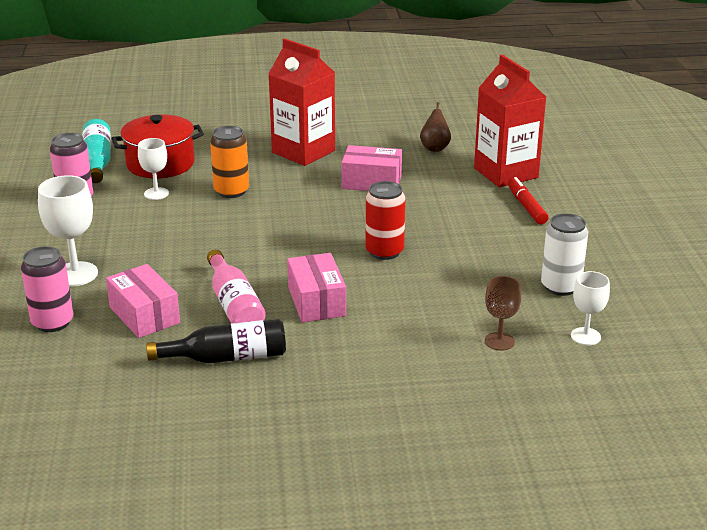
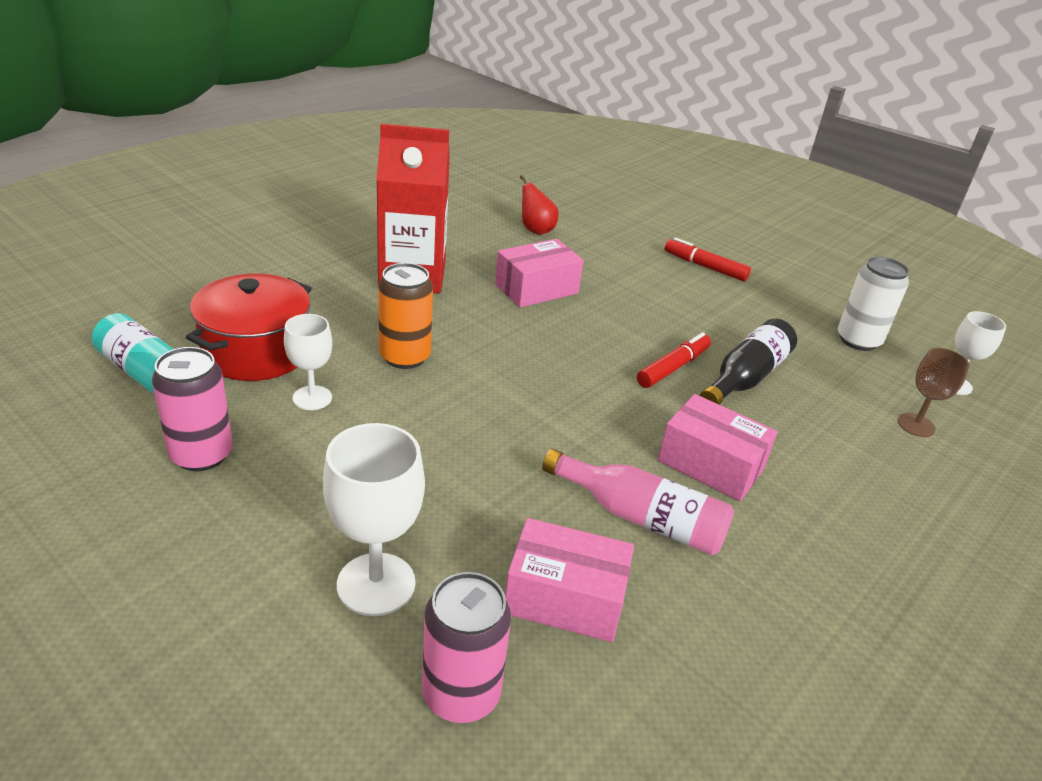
camera: 45 degrees left, 5 degrees up
black bottle [146,319,286,363] -> black bottle moved to [700,319,797,405]
red can [365,181,405,260] -> red marker [637,332,711,388]
brown pear [420,102,451,152] -> red pear [520,175,559,235]
red carton [474,55,546,187] -> none

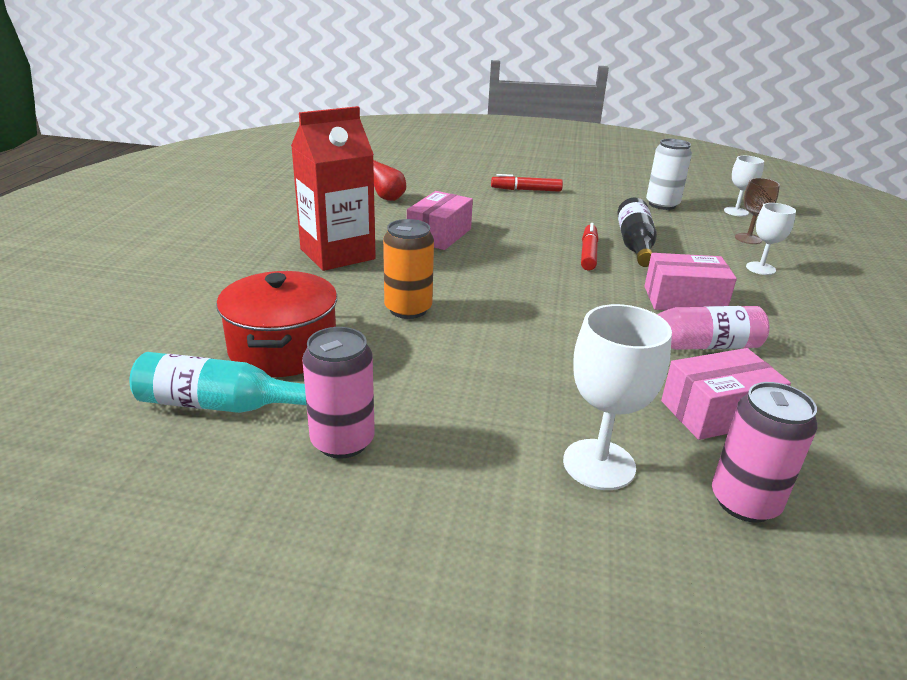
camera: 30 degrees left, 5 degrees down
white goblet [284,314,332,410] -> white goblet moved to [746,203,796,275]

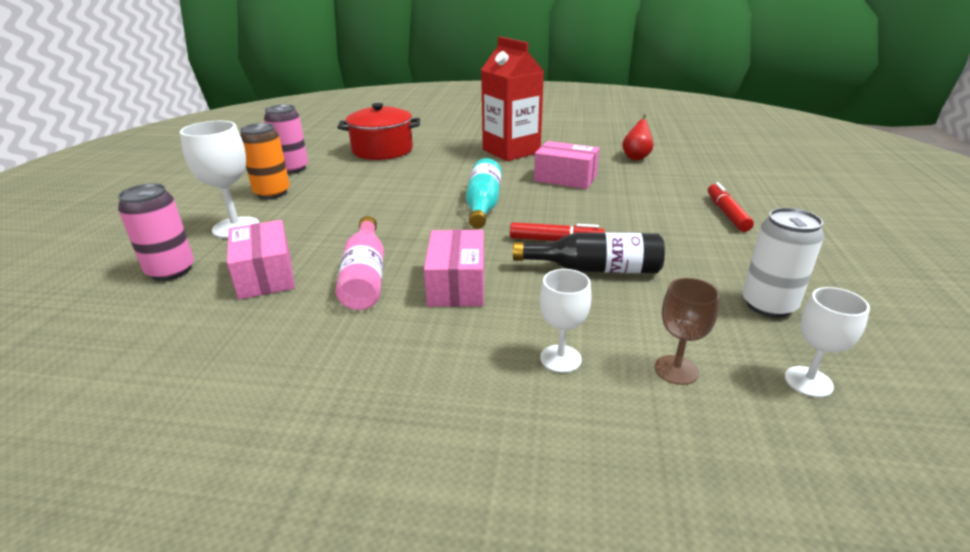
camera: 90 degrees right, 0 degrees up
turquoise bottle [129,352,307,413] -> turquoise bottle moved to [466,158,501,228]
orange can [383,219,434,319] -> orange can moved to [240,123,290,199]

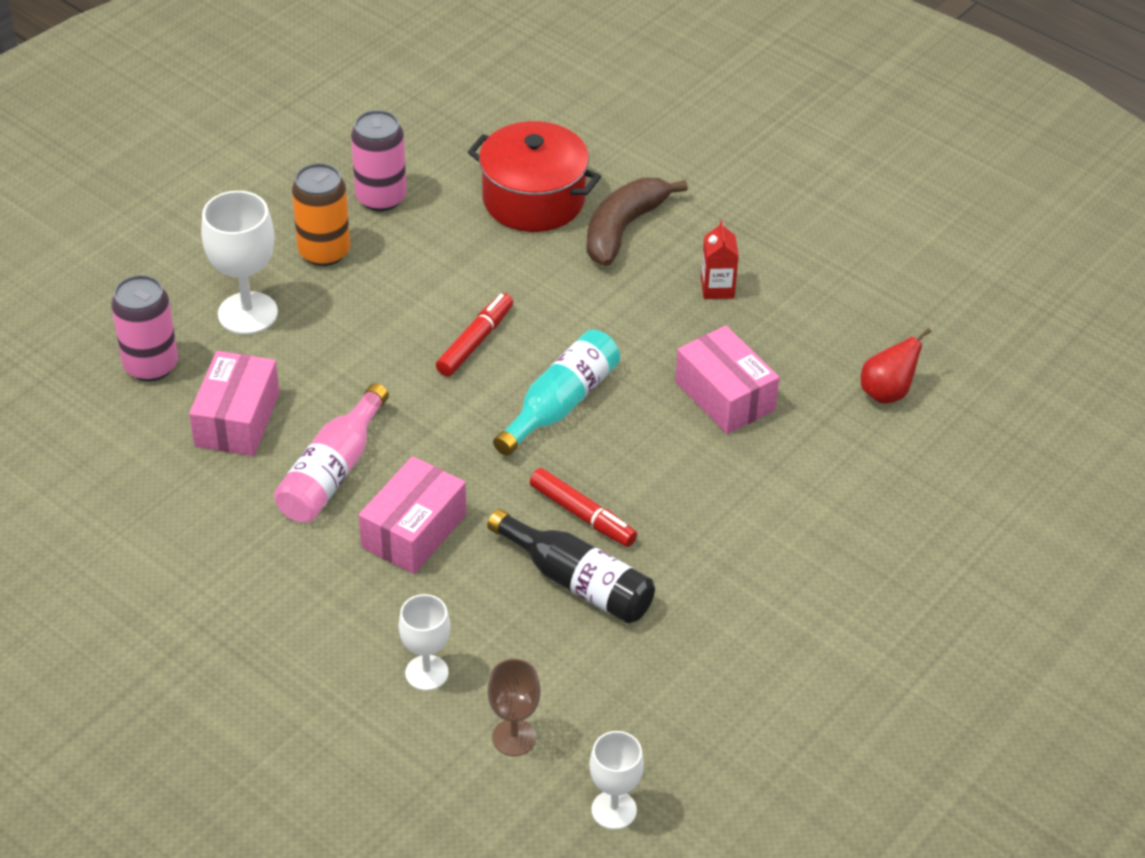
camera: 30 degrees right, 15 degrees up
red carton [481,37,544,161] -> red carton [701,221,739,299], size x0.42
red marker [708,182,754,232] -> red marker moved to [436,293,513,377]
white can [742,208,824,318] -> none
none -> brown banana [587,178,688,266]

